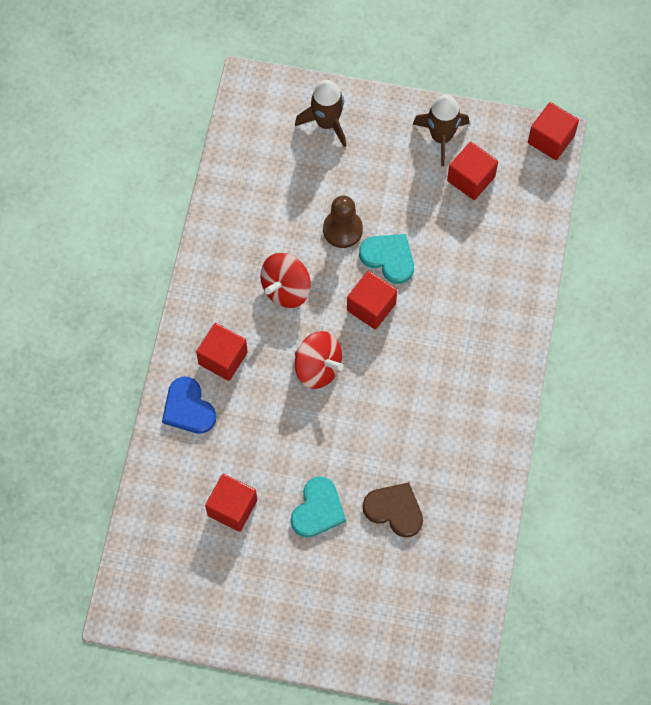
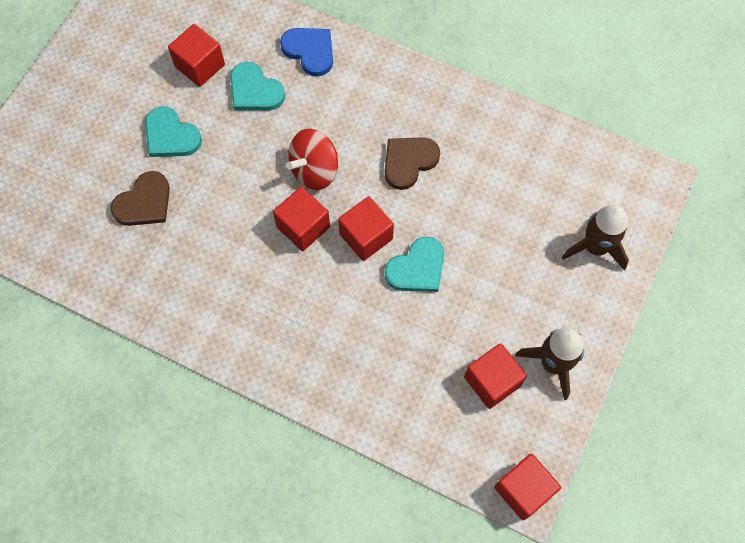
camera: 105 degrees right, 0 degrees up
blue heart [162,377,216,434] -> blue heart turned 60 degrees clockwise [280,28,333,77]
red cube [196,323,248,381] -> red cube moved to [273,186,330,251]
red spinning top [260,253,311,308] -> brown heart [385,137,440,190]
brown pawn [323,195,363,248] -> none
none -> turquoise heart [230,62,285,111]

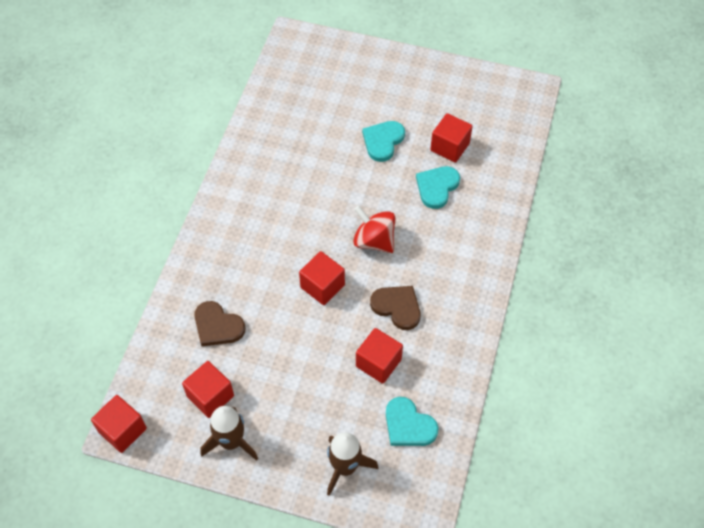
camera: 80 degrees right, 10 degrees down
brown heart [110,171,170,226] -> brown heart moved to [194,301,246,346]
red cube [273,186,330,251] -> red cube moved to [356,328,403,384]
blue heart [280,28,333,77] -> none
turquoise heart [384,237,444,292] -> turquoise heart moved to [386,397,438,446]

